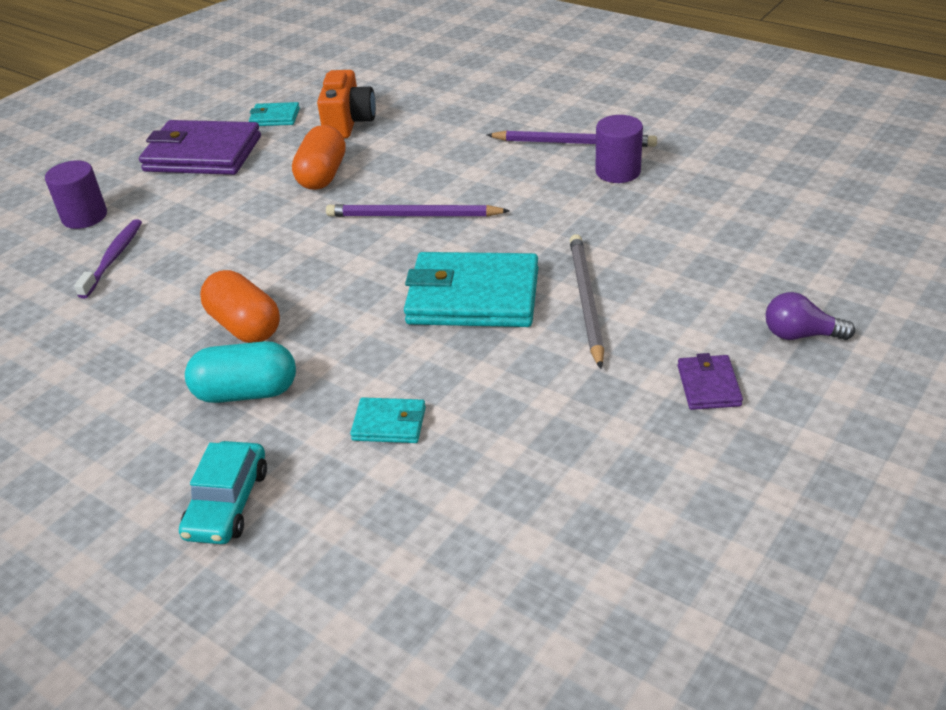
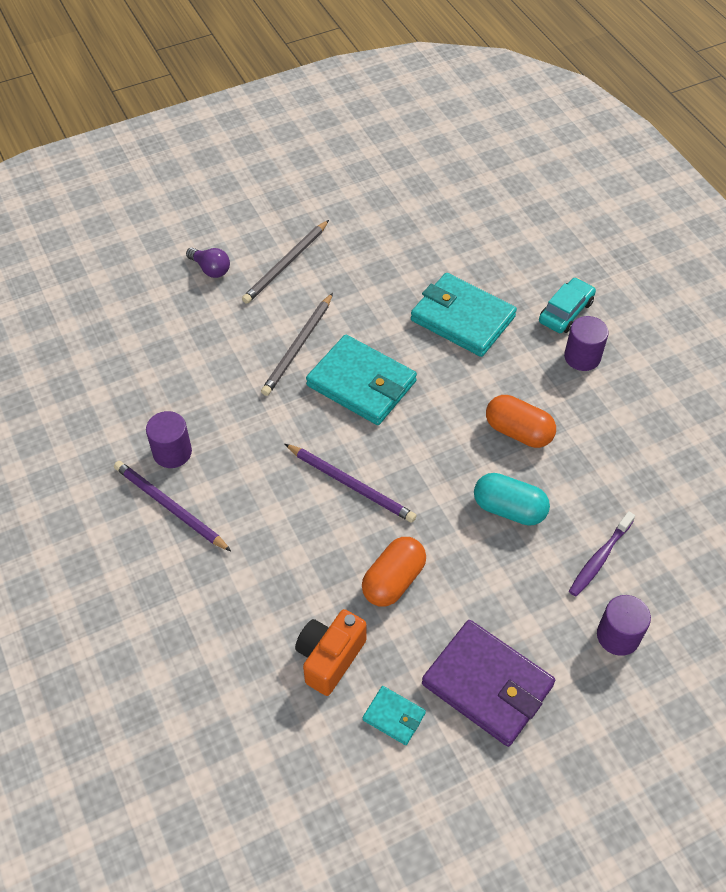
camera: 155 degrees left, 15 degrees up
turquoise capsule [185,341,296,403] -> turquoise capsule moved to [474,473,550,526]
orange capsule [200,270,280,343] -> orange capsule turned 45 degrees counterclockwise [486,395,556,448]
turquoise wallet [350,397,426,443] -> turquoise wallet [411,273,517,357], size x2.11
purple wallet [678,353,743,410] -> grey pencil [242,220,329,304]
none -> purple cylinder [564,316,609,371]

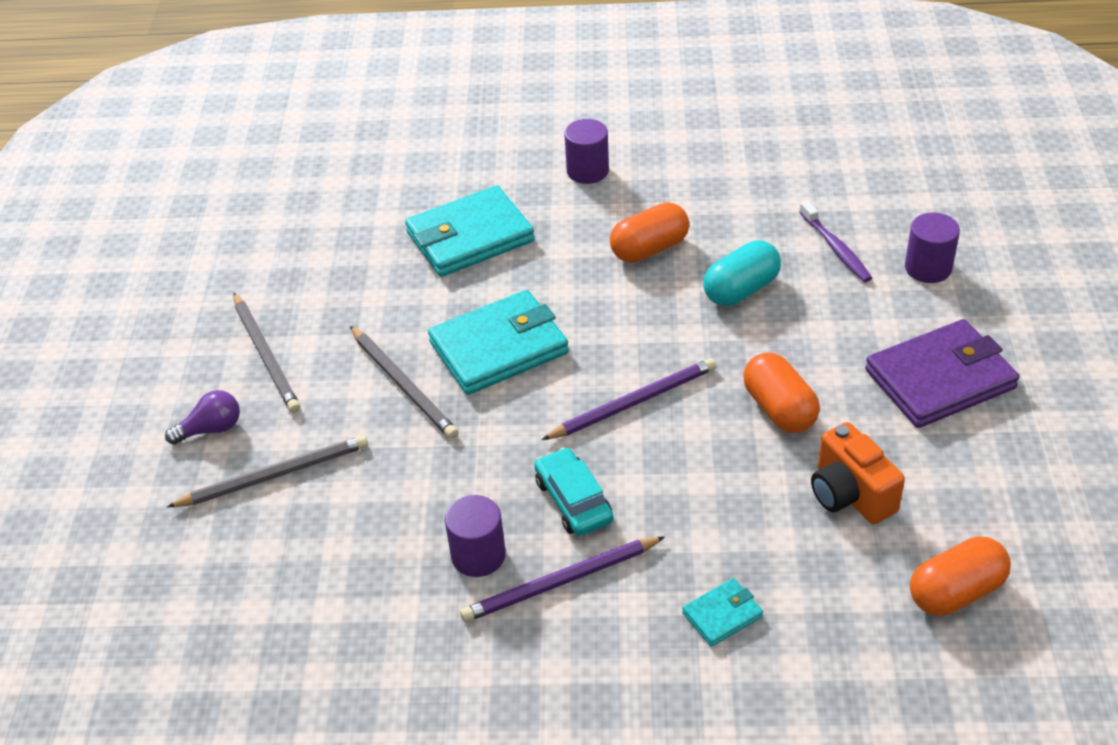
camera: 60 degrees left, 10 degrees down
turquoise wallet [363,686,426,745] -> turquoise wallet moved to [682,578,763,647]
turquoise car [539,278,596,333] -> turquoise car moved to [534,447,613,536]
none -> grey pencil [167,435,368,507]
none -> orange capsule [910,536,1011,616]

